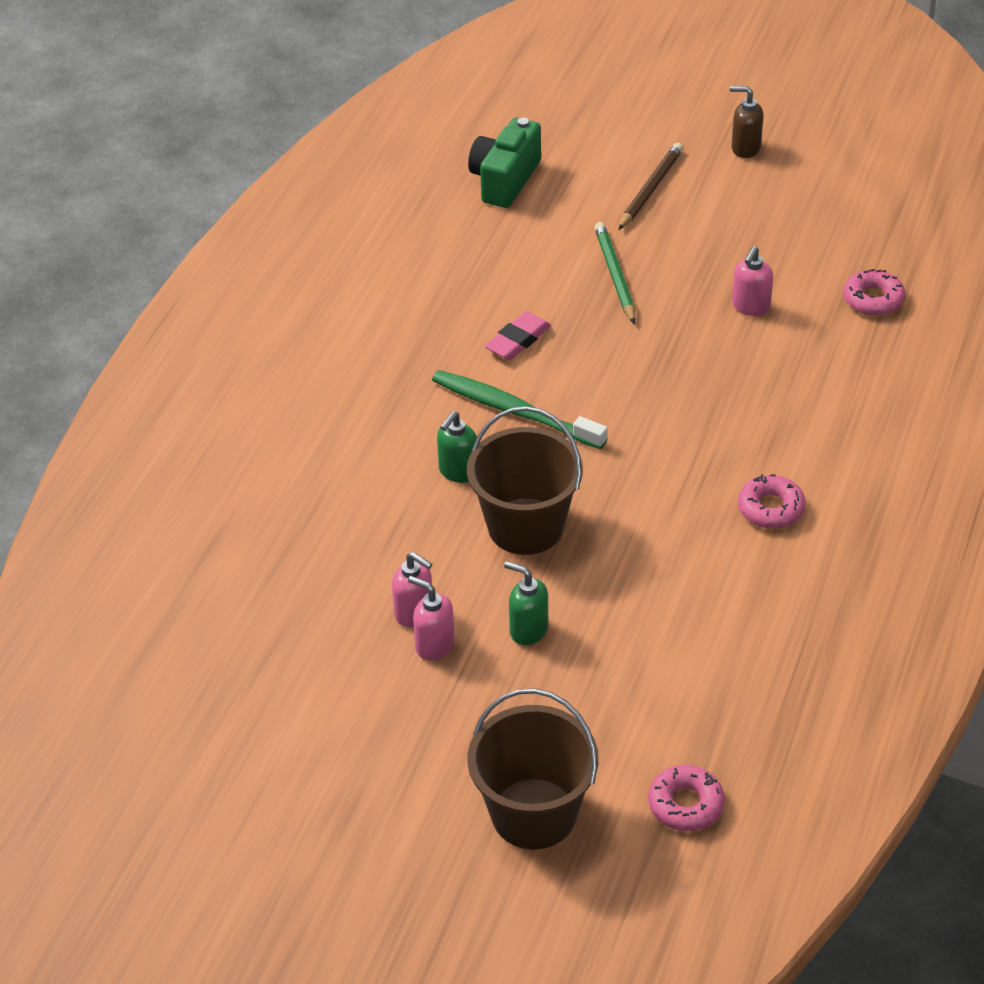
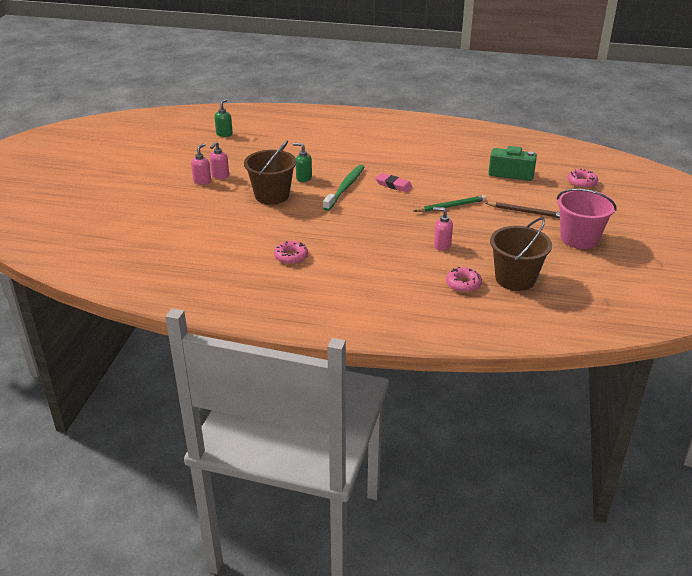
camera: 80 degrees right, 10 degrees down
brown bucket [468,688,599,849] -> brown bucket moved to [490,218,552,291]
green soap dispenser [504,561,548,645] -> green soap dispenser moved to [214,99,233,137]
pink donut [648,765,725,831] -> pink donut moved to [567,168,598,188]
brown soap dispenser [730,86,764,158] -> pink bucket [557,189,617,249]

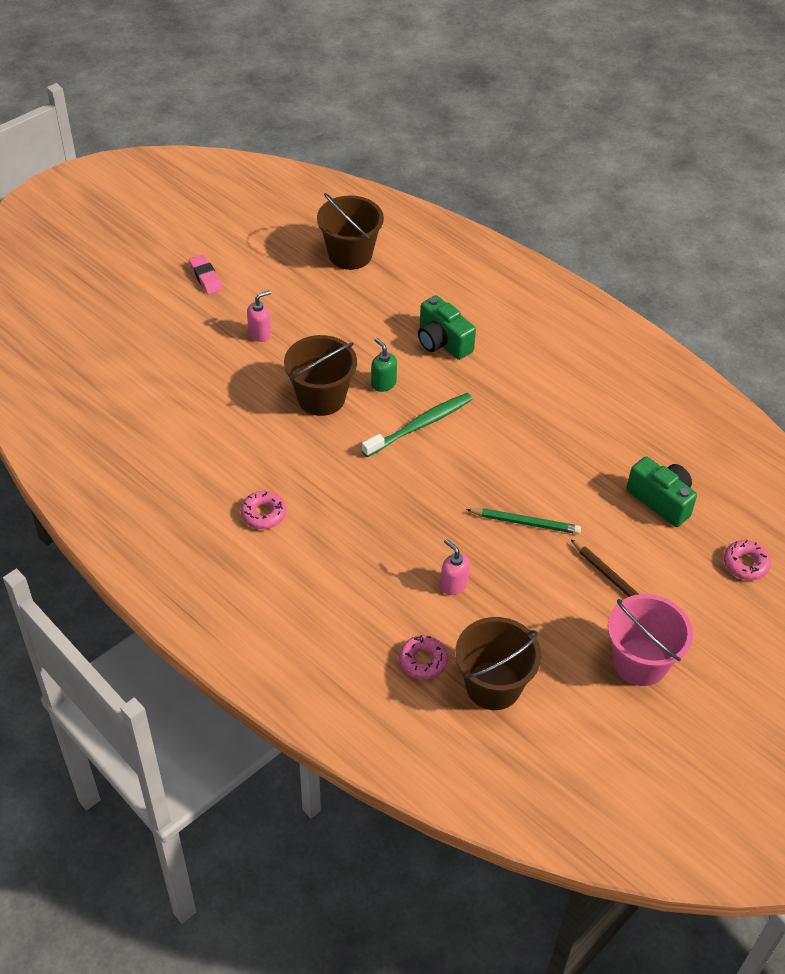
camera: 30 degrees right, 15 degrees up
pink soap dispenser [210,142,229,179] -> none
green soap dispenser [214,99,233,137] -> brown bucket [317,193,384,270]
pink eraser [375,173,413,192] -> pink eraser moved to [189,255,223,294]
none -> green camera [418,295,476,360]

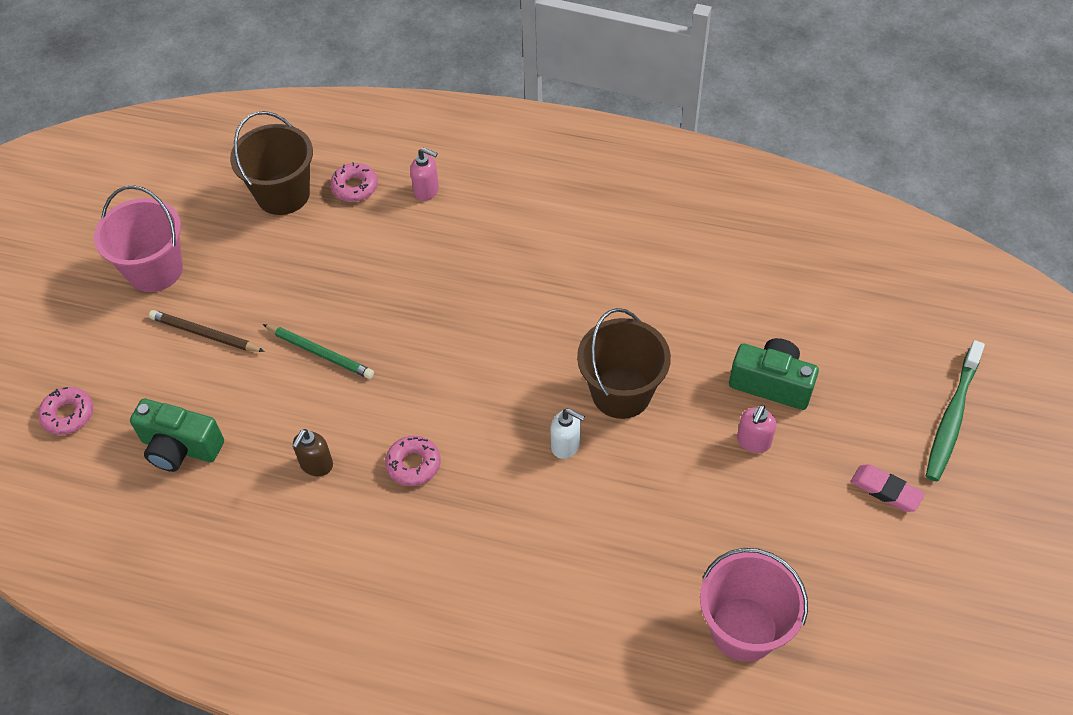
camera: 155 degrees right, 5 degrees up
pink donut [240,491,286,529] -> pink donut moved to [385,436,441,486]
brown bucket [317,193,384,270] -> pink bucket [700,548,808,662]
green toothbrush [362,393,473,457] -> green toothbrush moved to [926,340,985,481]
green soap dispenser [371,338,397,392] -> white soap dispenser [551,408,585,459]
green camera [418,295,476,360] -> green camera moved to [729,338,819,410]
pink soap dispenser [440,539,470,595] -> pink soap dispenser moved to [410,148,439,201]
green pencil [466,508,581,534] -> green pencil turned 135 degrees counterclockwise [262,324,374,379]
none -> brown soap dispenser [292,429,333,476]

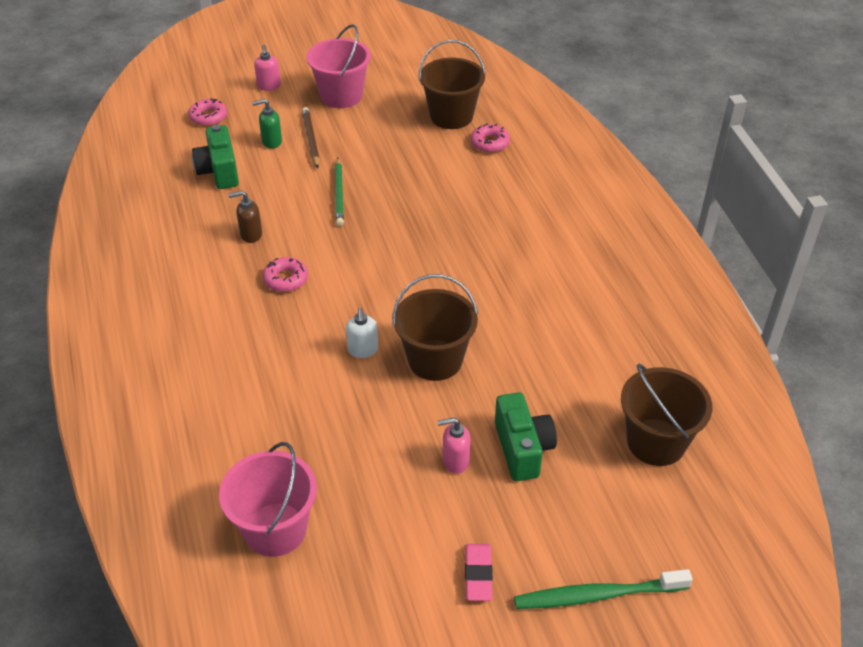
camera: 55 degrees right, 10 degrees down
pink soap dispenser [410,148,439,201] -> pink soap dispenser moved to [254,45,281,91]
none -> green soap dispenser [252,99,282,149]
none -> brown bucket [621,364,712,466]

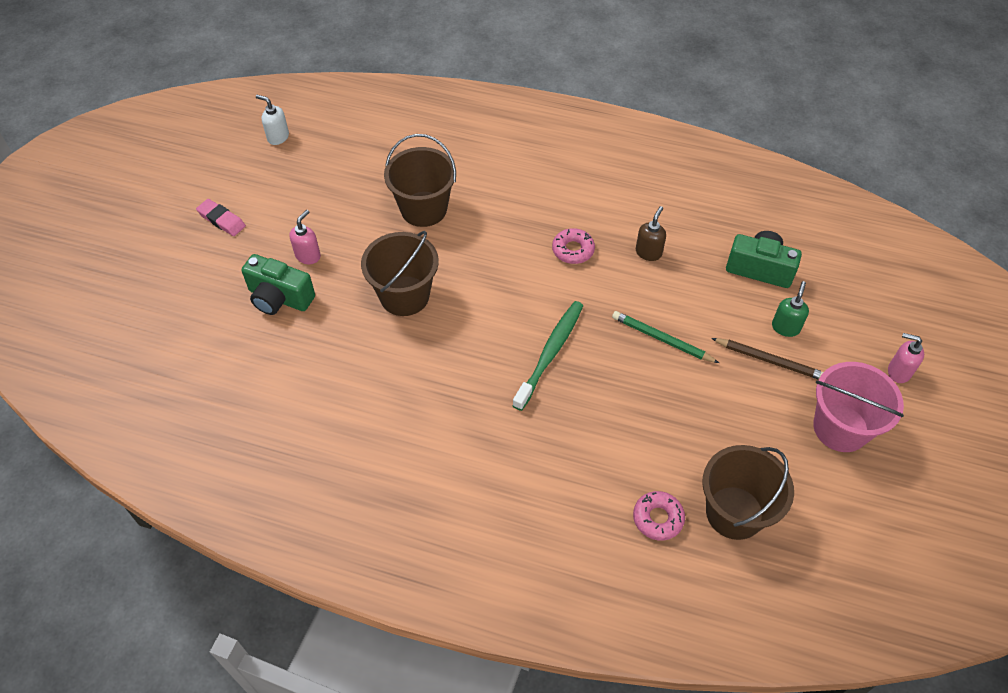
camera: 125 degrees right, 10 degrees up
pink donut [188,98,227,126] -> none
pink bucket [219,442,317,557] -> none
white soap dispenser [346,308,378,358] -> white soap dispenser moved to [256,95,289,145]
green toothbrush [514,569,693,609] -> green toothbrush moved to [512,301,583,411]
brown bucket [621,364,712,466] -> brown bucket moved to [384,134,456,227]

